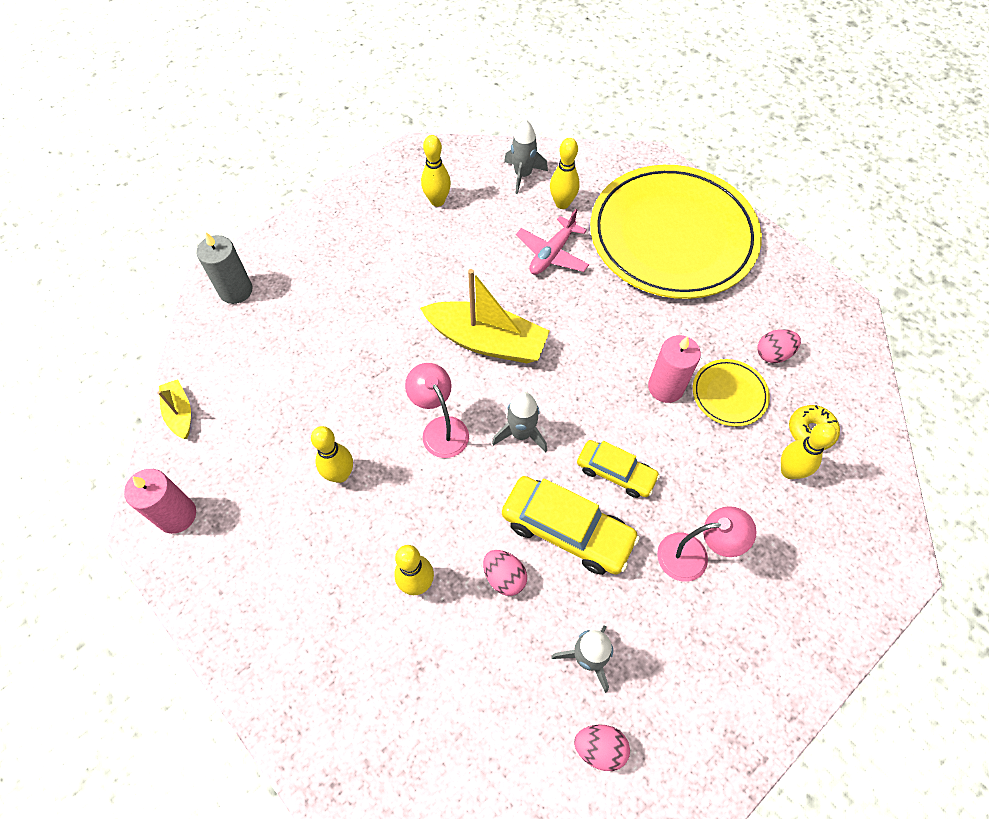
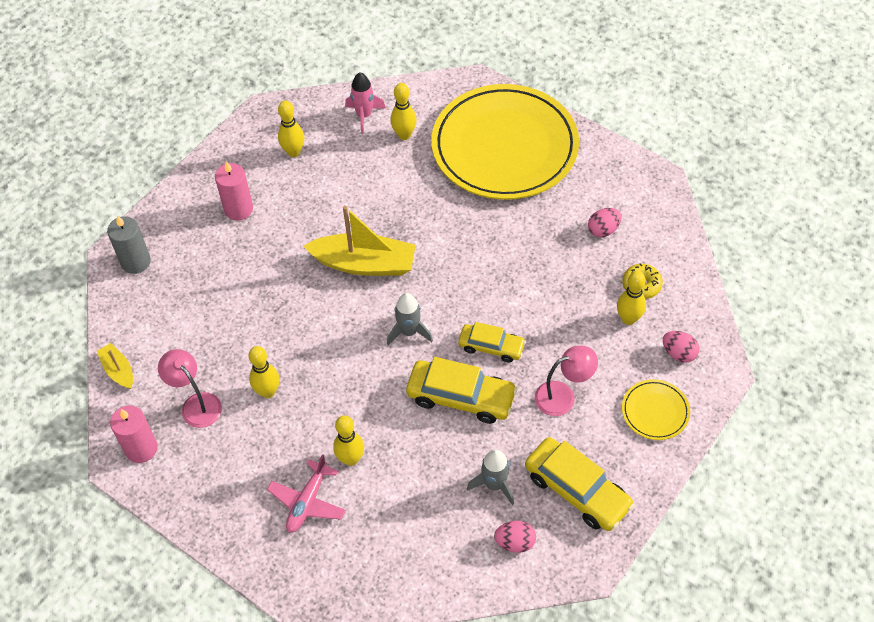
camera: 10 degrees left, 5 degrees down
pink lamp [405,363,469,458] -> pink lamp moved to [158,349,222,428]
pink egg [483,550,527,596] -> pink egg moved to [663,331,699,363]
grey rocket [504,120,548,194] -> pink rocket [345,72,386,134]
pink plane [516,209,589,275] -> pink plane moved to [267,454,346,533]
pink candle [648,335,701,403] -> pink candle moved to [215,161,253,220]
yellow plate [693,359,770,426] -> yellow plate moved to [622,379,690,440]
none -> yellow car [525,437,634,531]

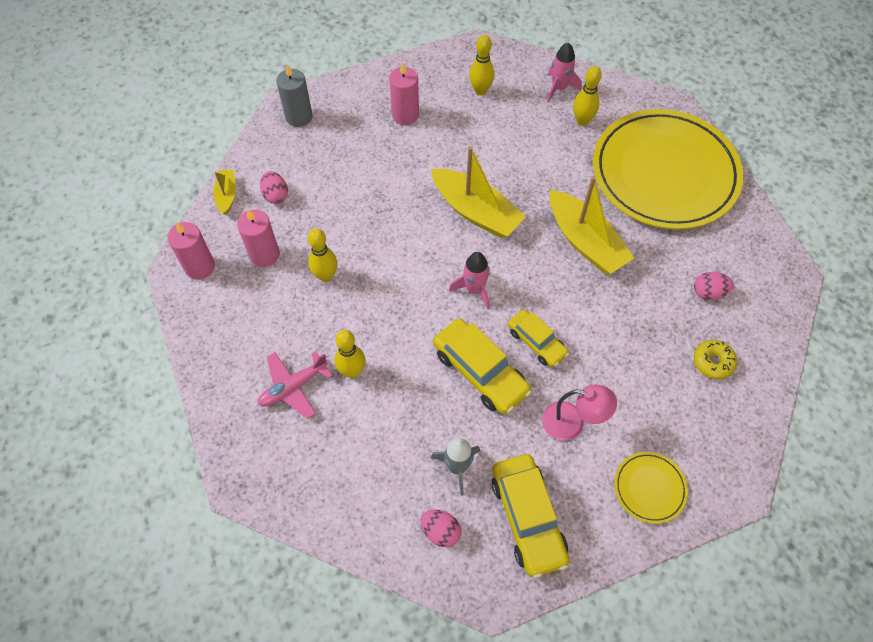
camera: 30 degrees right, 5 degrees up
pink lamp [158,349,222,428] -> pink candle [237,209,280,267]
grey rocket [387,293,433,345] -> pink rocket [449,252,490,309]
yellow bowling pin [617,271,646,325] -> none
pink egg [663,331,699,363] -> pink egg moved to [260,171,288,204]
none -> yellow boat [550,176,634,274]

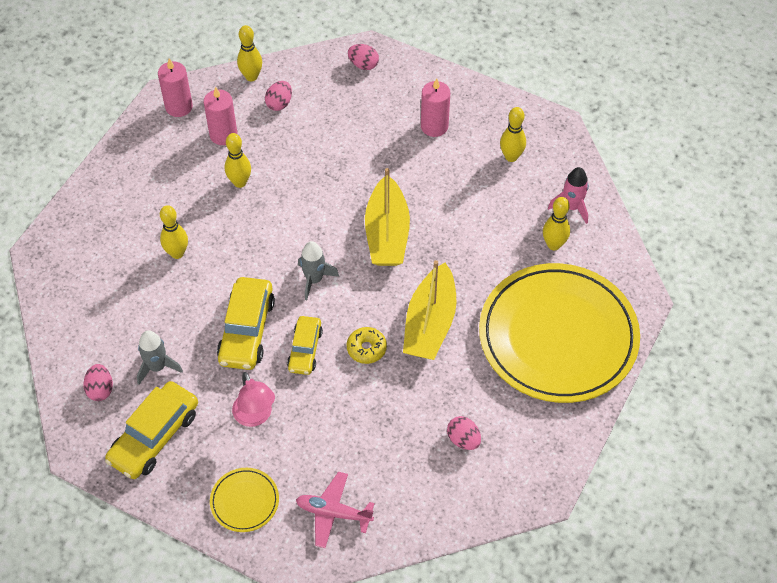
camera: 50 degrees right, 5 degrees down
yellow boat [213,170,236,215] -> yellow bowling pin [237,25,262,81]
pink plane [258,352,333,419] -> pink plane moved to [296,472,375,548]
grey candle [276,64,313,127] -> pink egg [348,44,379,70]
pink rocket [449,252,490,309] -> grey rocket [298,241,339,300]
yellow donut [694,340,737,380] -> yellow donut moved to [347,327,387,364]

